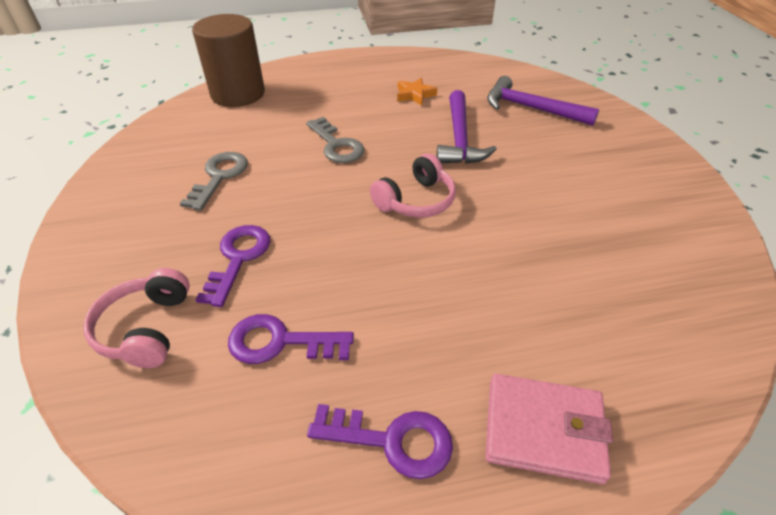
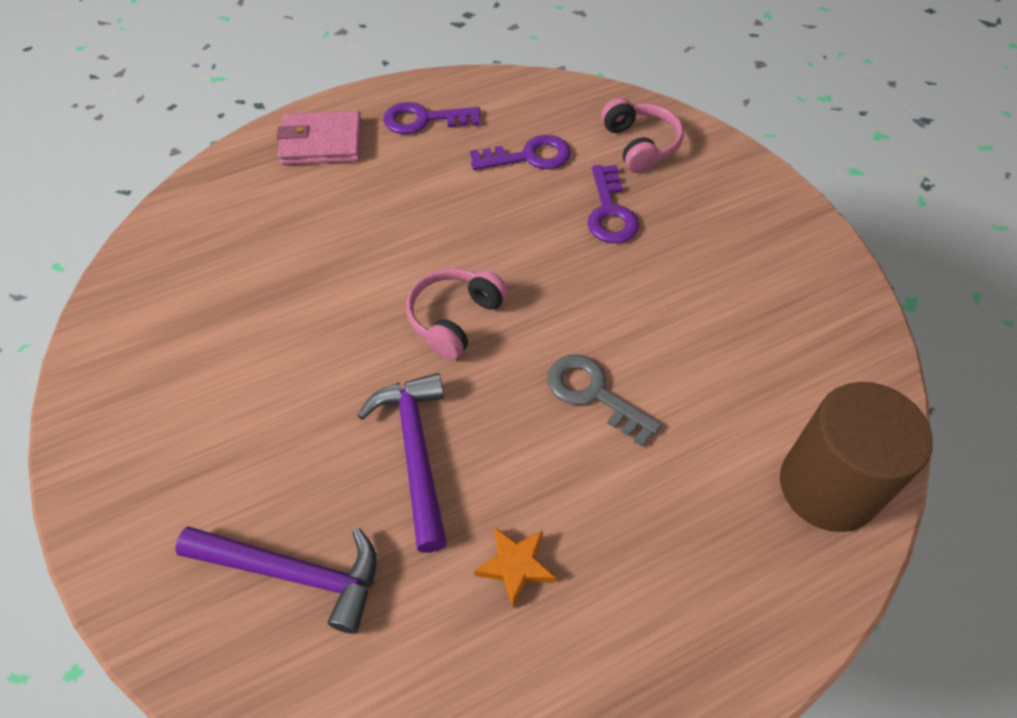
camera: 165 degrees right, 10 degrees up
grey key [180,152,248,211] -> none

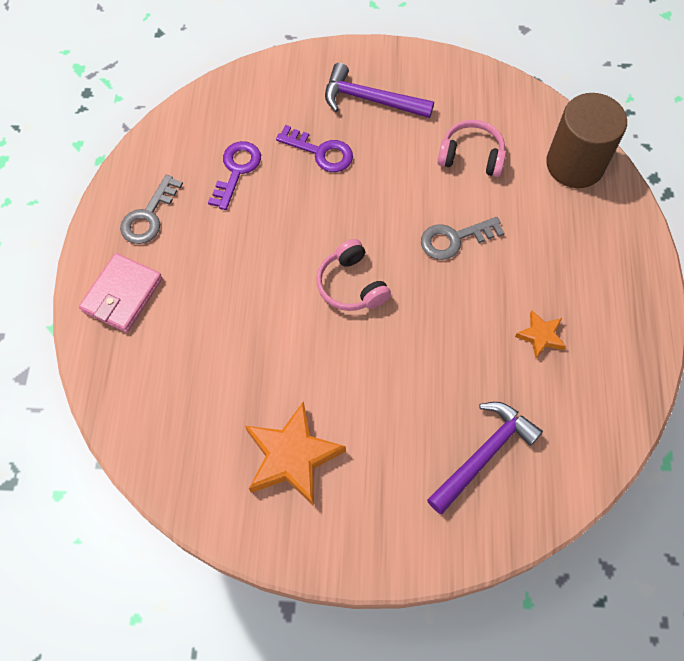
camera: 60 degrees left, 10 degrees up
purple hammer [357,373,447,553] -> purple hammer moved to [325,63,434,118]
purple key [383,102,481,134] -> grey key [120,175,183,244]
pink headphones [601,98,684,173] -> pink headphones moved to [437,120,506,177]
none -> orange star [245,401,346,506]

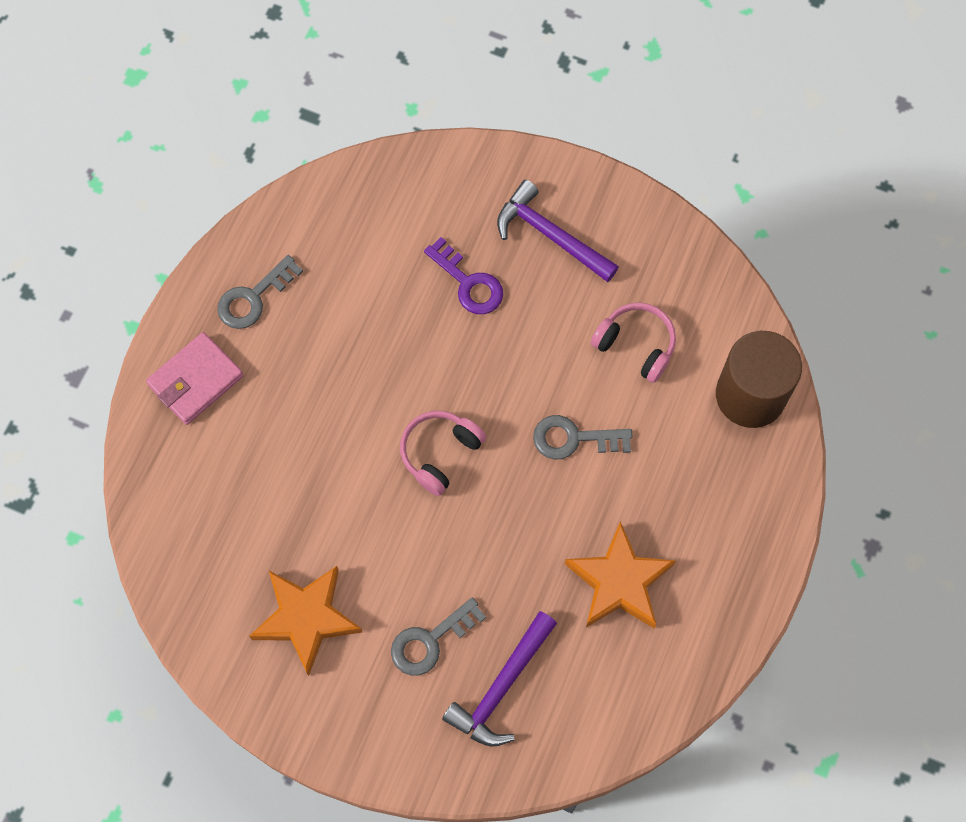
camera: 20 degrees right, 5 degrees up
purple key [208,141,261,210] -> none
pink headphones [316,239,391,311] -> pink headphones turned 45 degrees clockwise [400,411,486,496]
purple hammer [427,402,543,514] -> purple hammer turned 150 degrees clockwise [442,611,557,747]
orange star [515,310,566,359] -> orange star [565,522,676,628], size x1.92
none -> grey key [391,597,486,676]

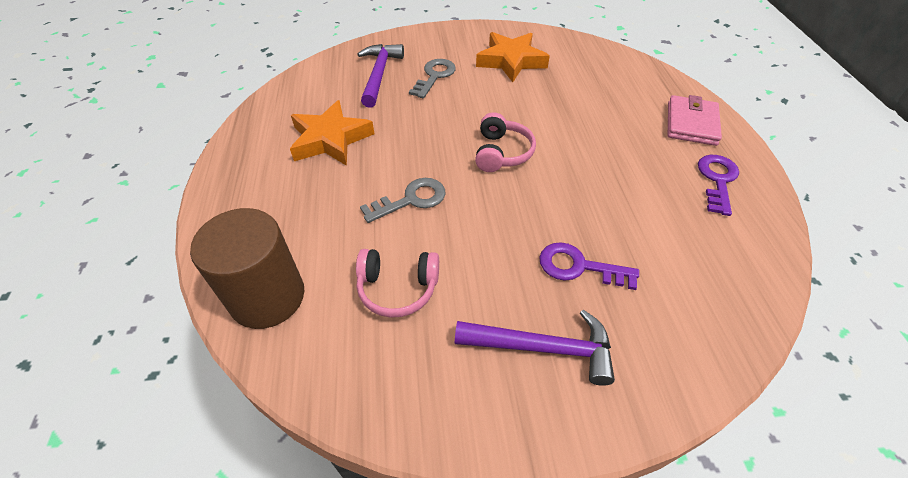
camera: 150 degrees right, 20 degrees down
grey key [217,255,303,329] -> purple key [698,155,739,216]

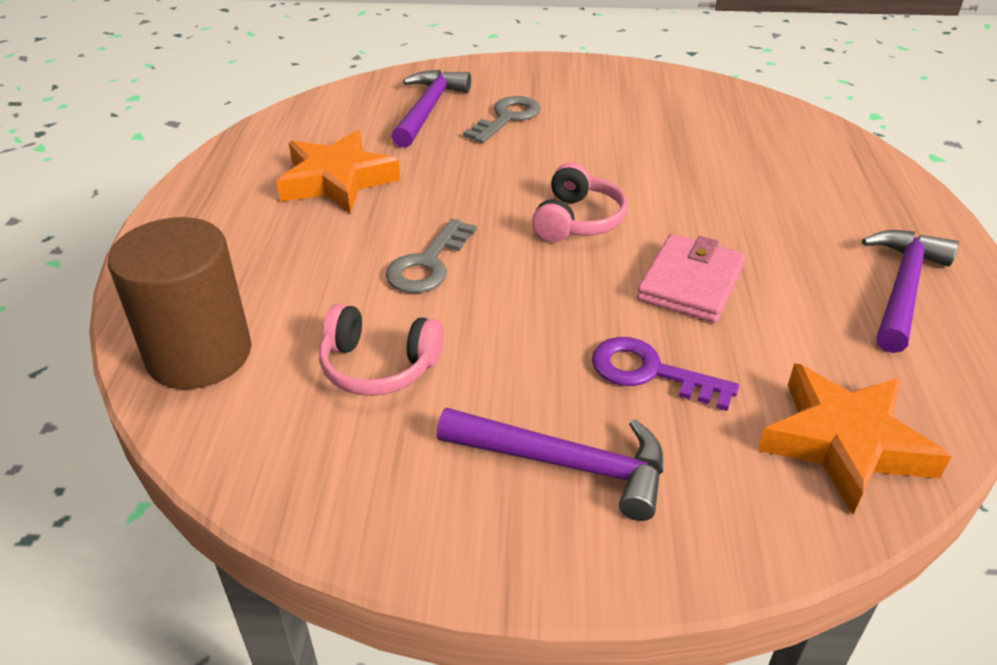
camera: 10 degrees right, 10 degrees down
grey key [360,178,446,223] -> grey key turned 135 degrees clockwise [386,219,477,293]
orange star [476,32,550,82] -> orange star moved to [757,363,952,515]
pink wallet [668,95,722,146] -> pink wallet moved to [637,234,746,323]
purple key [698,155,739,216] -> purple hammer [862,230,959,353]

